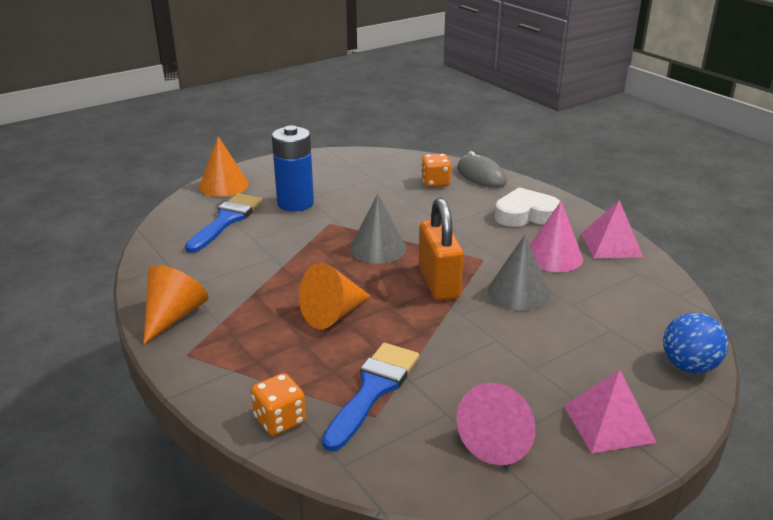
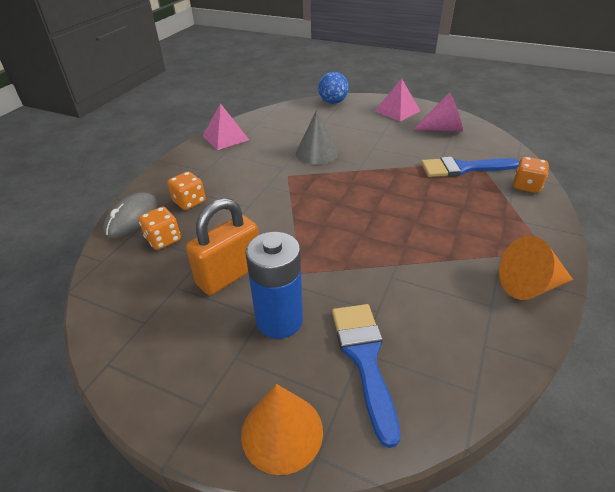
camera: 120 degrees left, 10 degrees up
blue brush [185,193,263,253] -> blue brush turned 90 degrees clockwise [332,304,400,448]
orange cone [299,263,371,329] -> none
grey cone [350,194,406,264] -> none
orange padlock [419,198,464,301] -> orange padlock moved to [186,198,259,295]
white heart [495,187,560,227] -> none
pink cone [530,201,583,272] -> none
none -> orange dice [168,172,206,210]

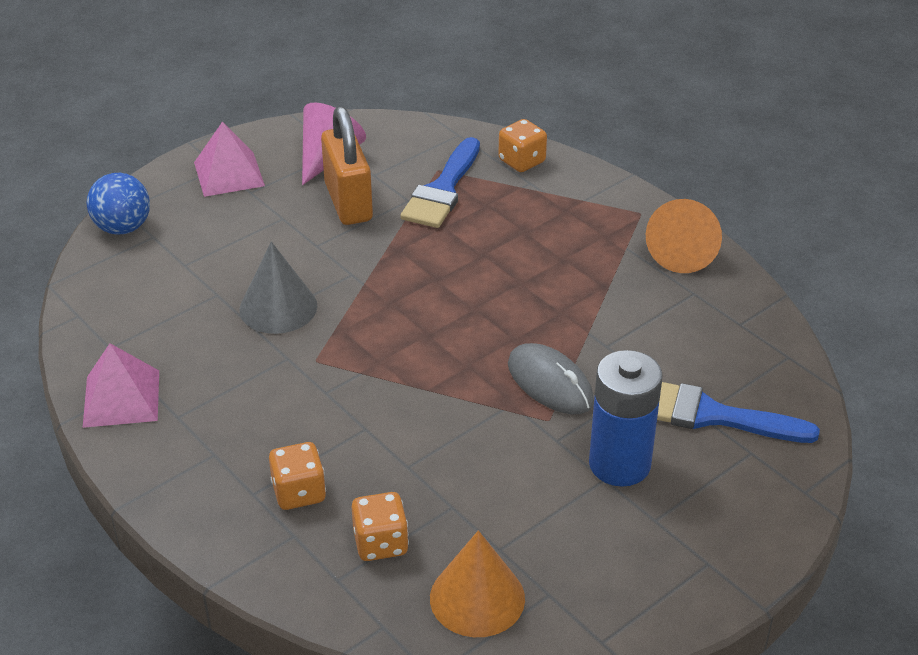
camera: 65 degrees left, 0 degrees up
grey mouse [103,192,158,238] -> grey mouse moved to [508,343,594,414]
orange padlock [186,198,259,295] -> orange padlock moved to [321,106,373,225]
orange cone [241,384,323,475] -> orange cone moved to [430,530,525,637]

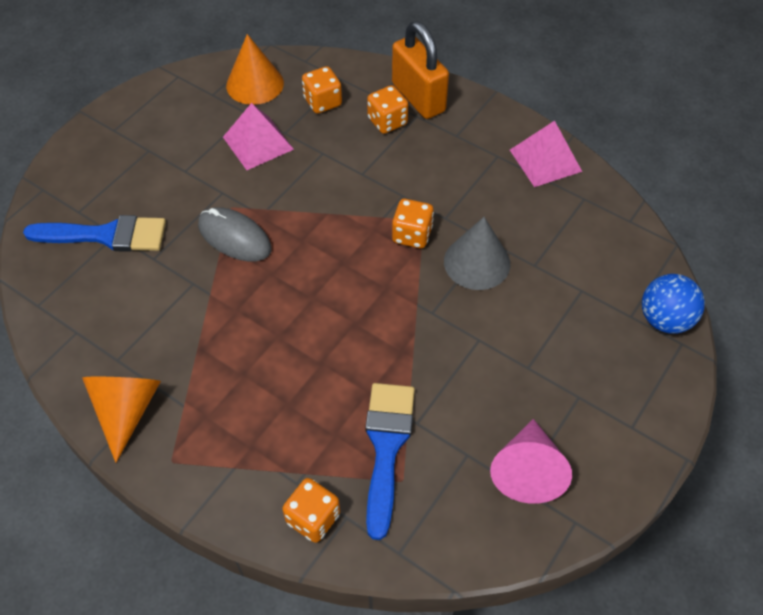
camera: 165 degrees right, 15 degrees up
pink pyramid [194,121,265,197] -> pink pyramid moved to [223,103,294,170]
orange padlock [321,106,373,225] -> orange padlock moved to [392,21,449,119]
blue battery [589,350,663,487] -> none
none -> orange dice [392,199,434,248]

